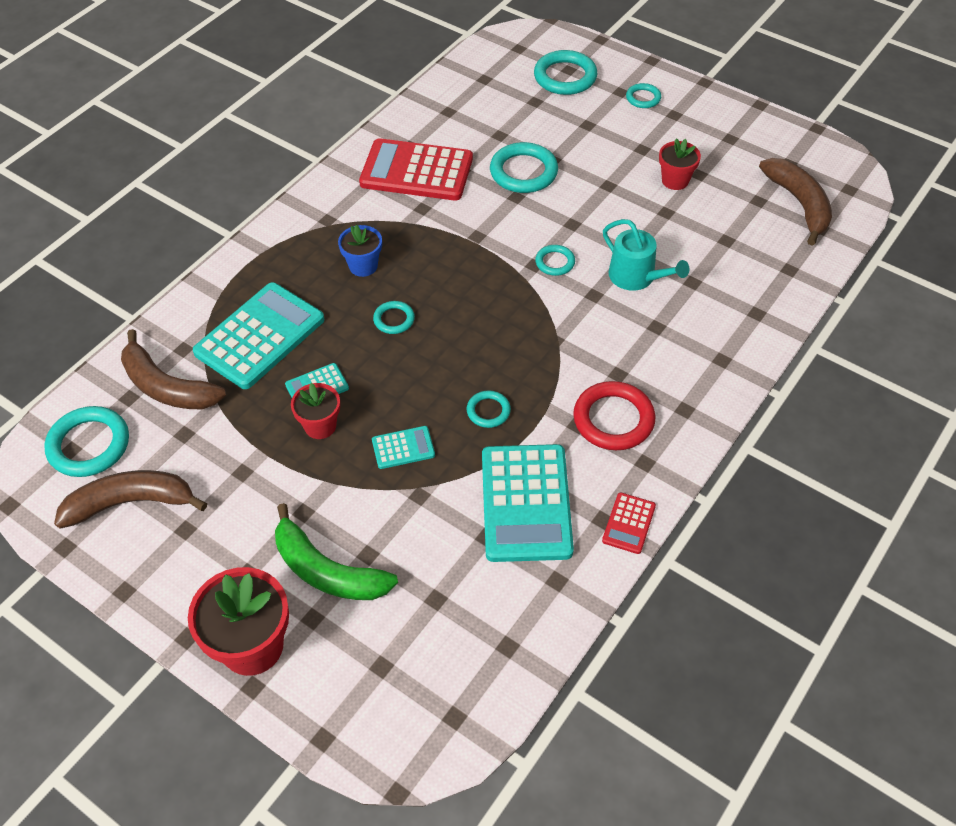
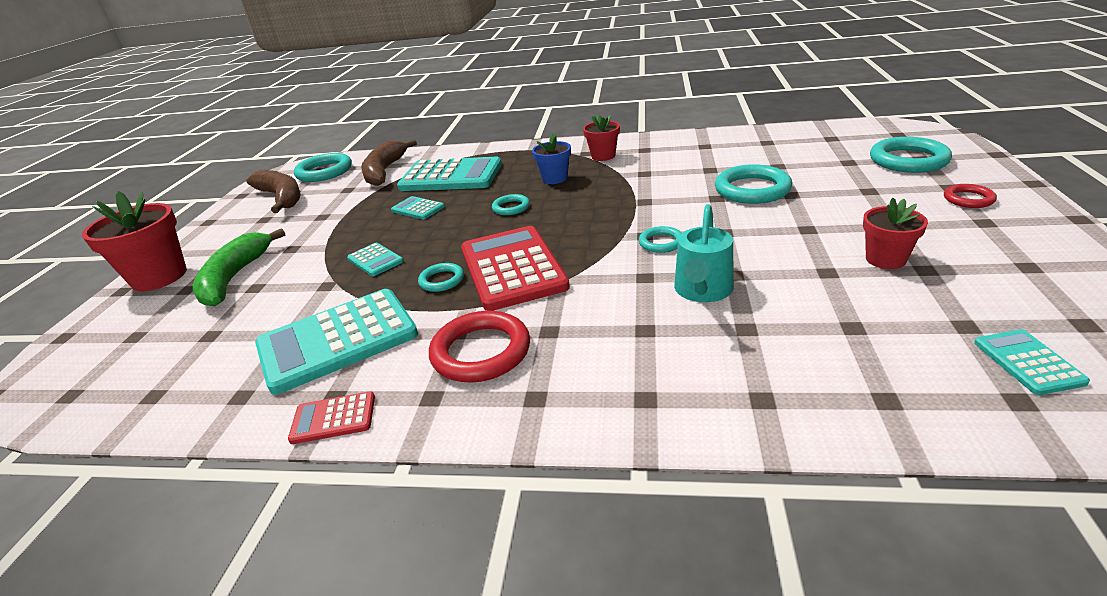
camera: 65 degrees right, 20 degrees down
red flower pot [291,383,340,439] -> red flower pot moved to [583,115,620,161]
red calculator [359,138,473,201] -> red calculator moved to [461,226,570,311]
turquoise ring [626,83,661,108] -> red ring [944,184,997,208]
brown banana [759,158,832,246] -> turquoise calculator [974,329,1090,395]

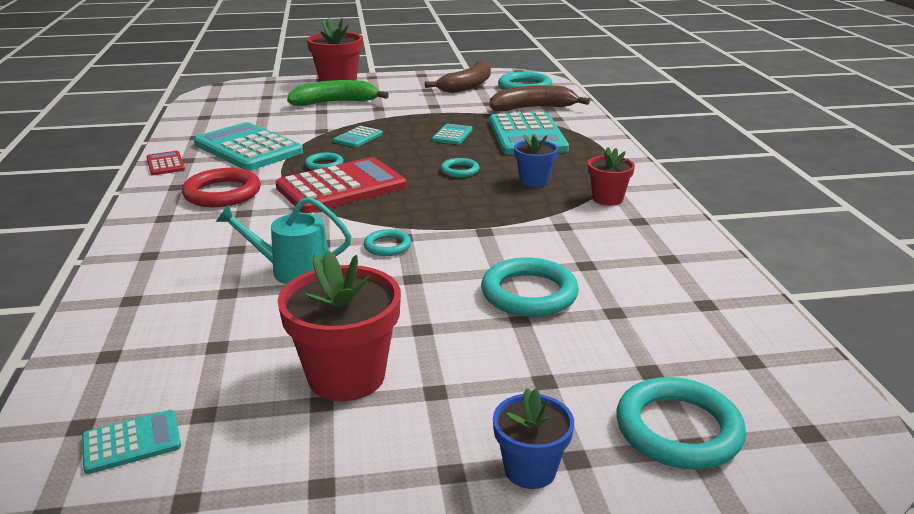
camera: 70 degrees right, 5 degrees down
red flower pot [863,198,928,269] -> red flower pot [277,251,401,401], size x1.72
red ring [944,184,997,208] -> blue flower pot [493,388,574,489]

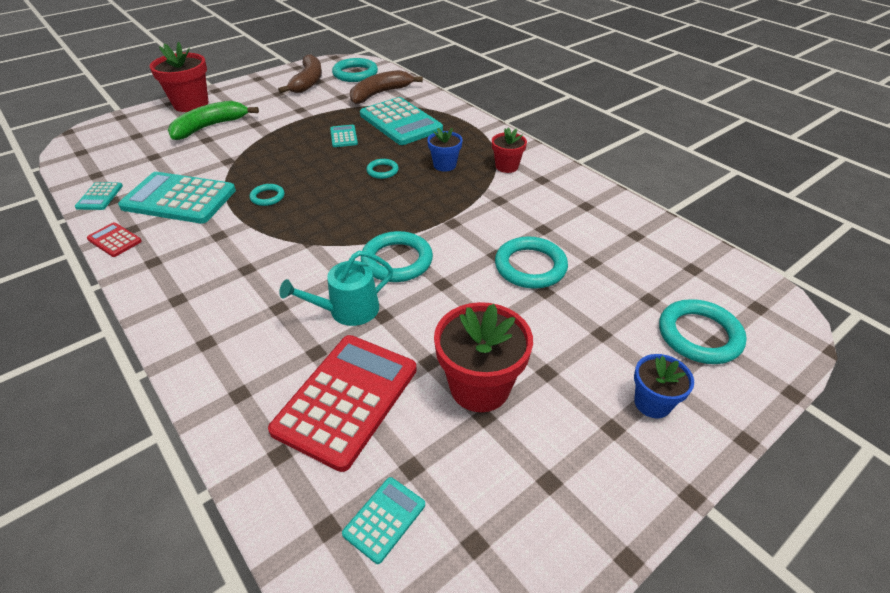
camera: 30 degrees left, 15 degrees up
red ring [182,168,261,207] -> none
red calculator [276,157,407,213] -> red calculator moved to [268,335,417,472]
turquoise calculator [333,126,383,147] -> turquoise calculator moved to [75,182,123,210]
turquoise ring [364,229,411,256] -> turquoise ring [361,231,433,282], size x1.83

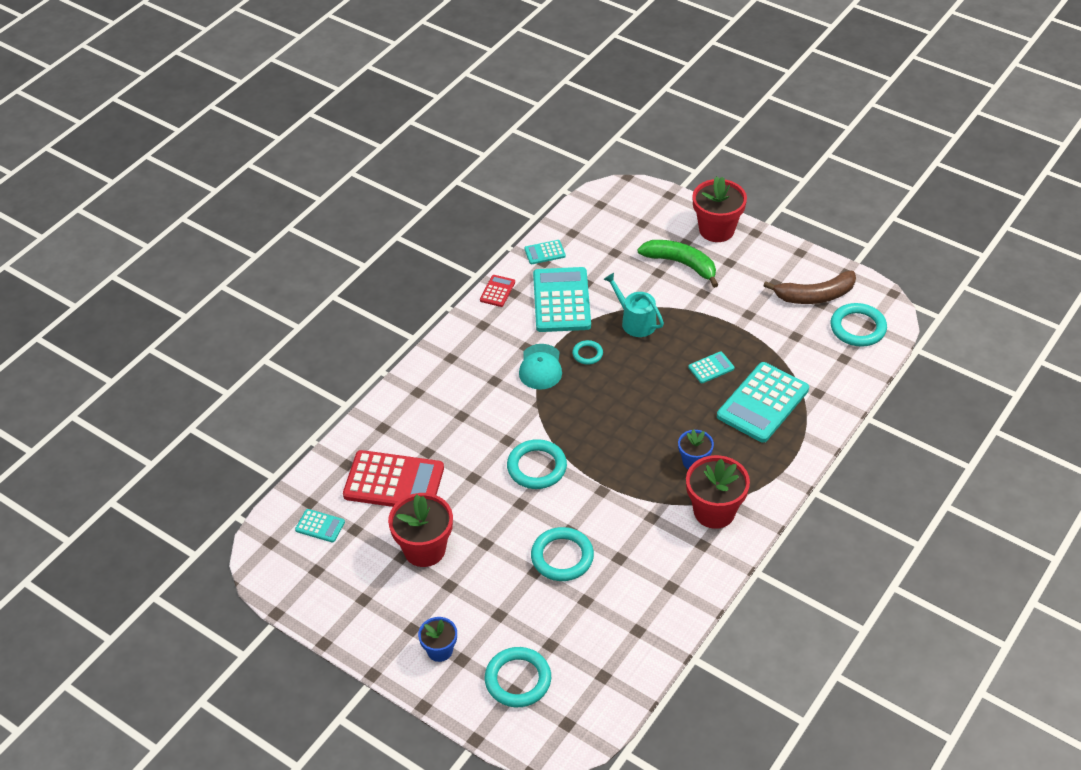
camera: 75 degrees right, 5 degrees up
turquoise watering can [279,251,393,326] -> turquoise watering can moved to [603,273,664,337]
brown banana [350,70,423,104] -> none
turquoise ring [366,159,399,179] -> none
red flower pot [492,127,527,173] -> red flower pot [686,455,750,529], size x1.72
none -> turquoise cap [519,344,562,390]

